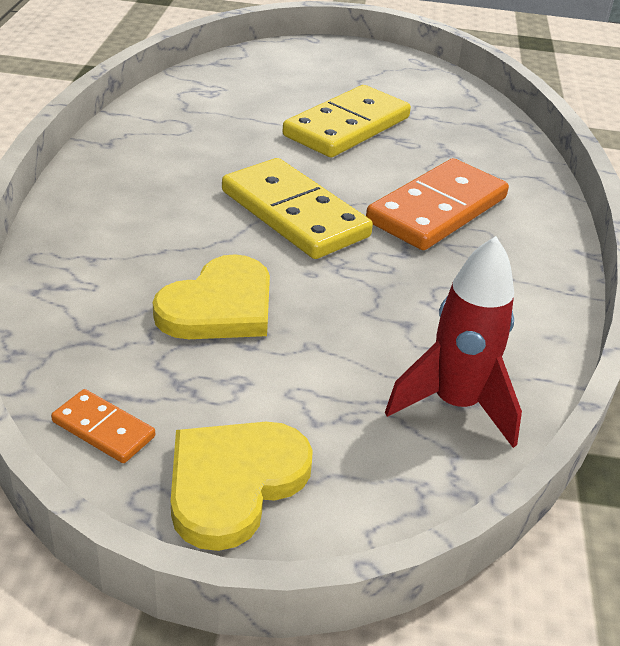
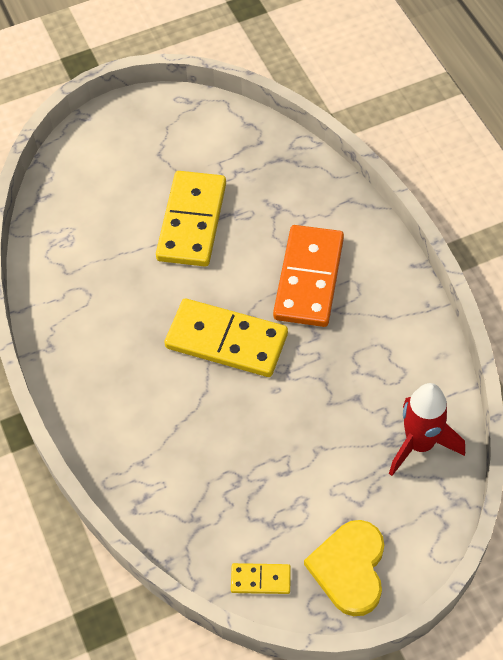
camera: 25 degrees left, 20 degrees up
orange domino [51,389,155,463] -> yellow domino [231,563,291,594]
yellow heart [153,254,270,339] -> none

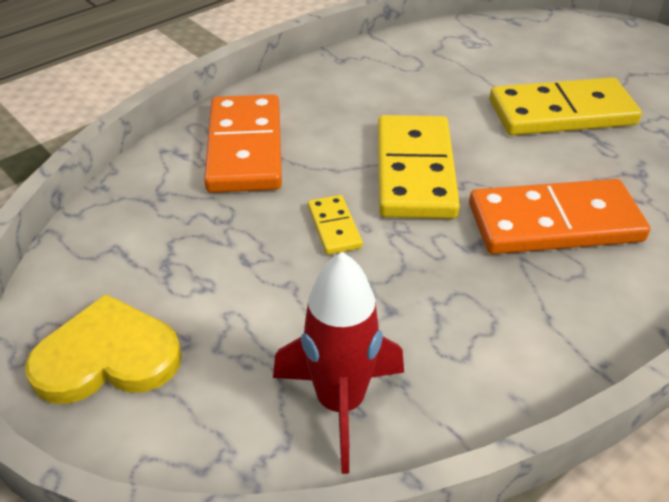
camera: 70 degrees right, 15 degrees down
yellow domino [231,563,291,594] -> yellow domino moved to [308,195,363,255]
none -> orange domino [204,94,282,193]

